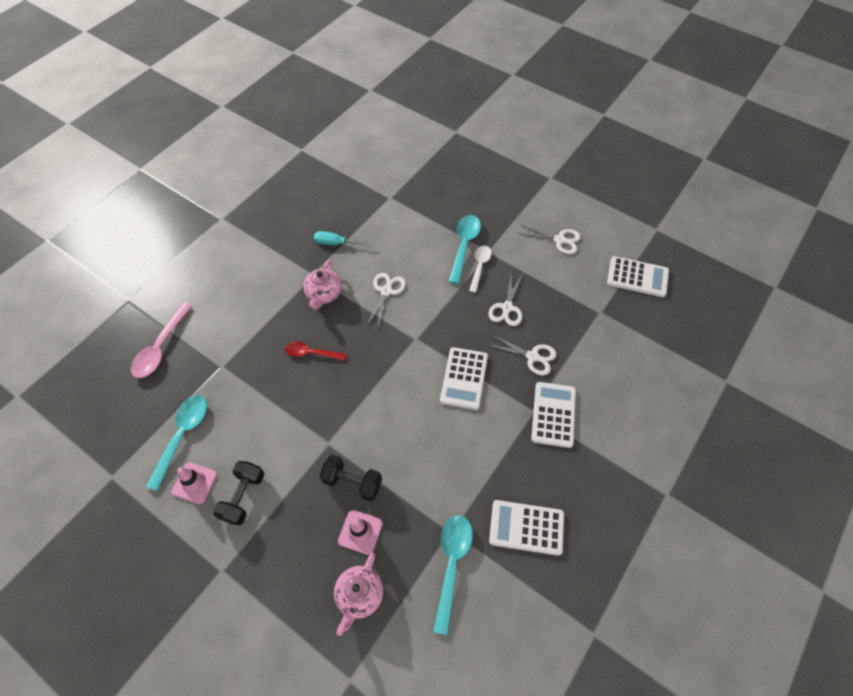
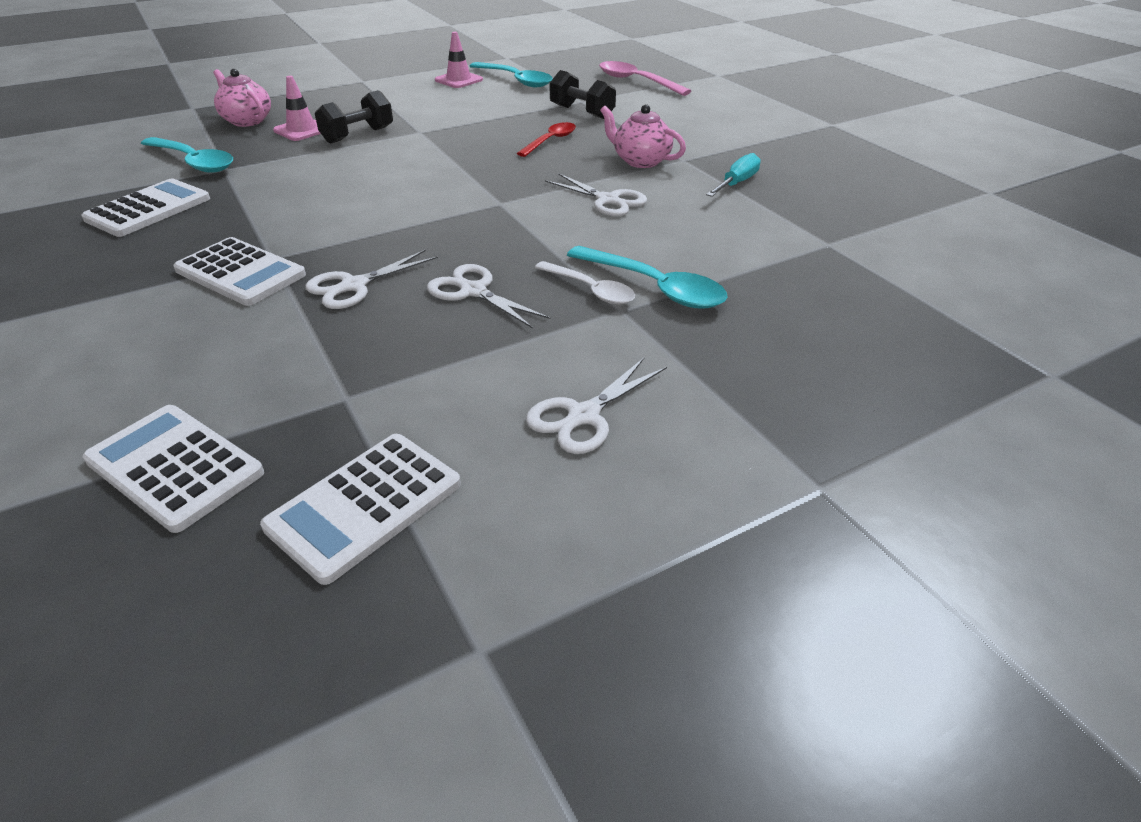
camera: 115 degrees right, 20 degrees down
black dumbbell [213,461,264,526] -> black dumbbell moved to [549,70,616,119]
white calculator [440,347,488,410] -> white calculator moved to [83,405,264,533]

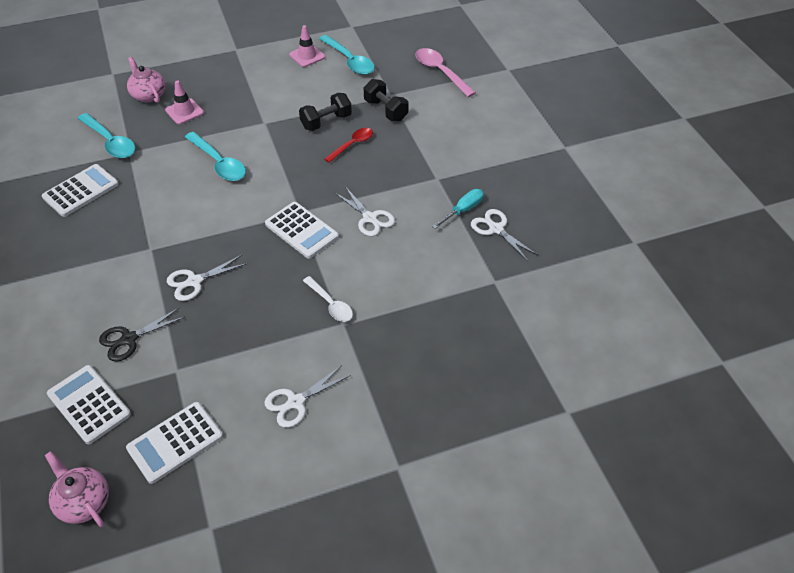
camera: 10 degrees right, 10 degrees up
white calculator [173,237,306,306] -> white calculator moved to [265,202,339,259]
black dumbbell [315,90,393,144] -> black dumbbell moved to [299,93,352,131]
white scissors [427,264,551,328] -> white scissors moved to [471,209,537,261]
turquoise spoon [567,246,727,308] -> turquoise spoon moved to [185,132,246,181]
pink teapot [600,104,686,168] -> pink teapot moved to [45,451,109,527]
none -> black scissors [99,308,185,362]

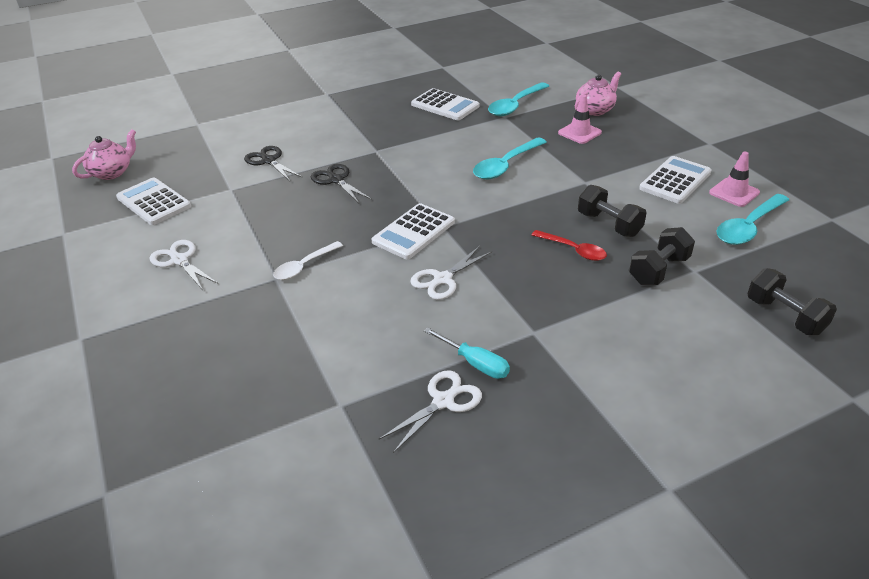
camera: 85 degrees right, 10 degrees down
white calculator [47,365,131,444] -> white calculator moved to [639,156,712,204]
white scissors [167,255,248,301] -> black scissors [311,164,372,203]
pink spoon [416,48,476,97] -> black dumbbell [747,268,837,335]

